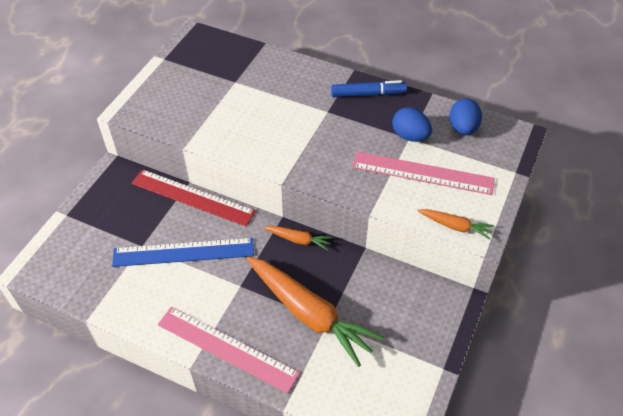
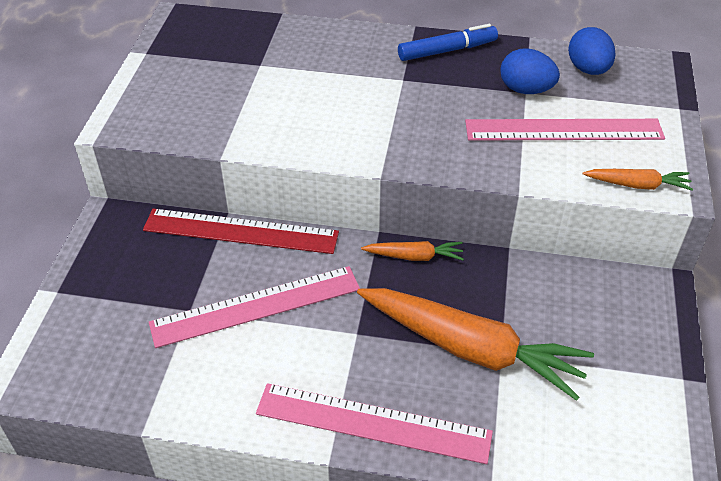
camera: 15 degrees left, 5 degrees down
blue ruler [112,238,254,267] -> pink ruler [149,266,360,348]

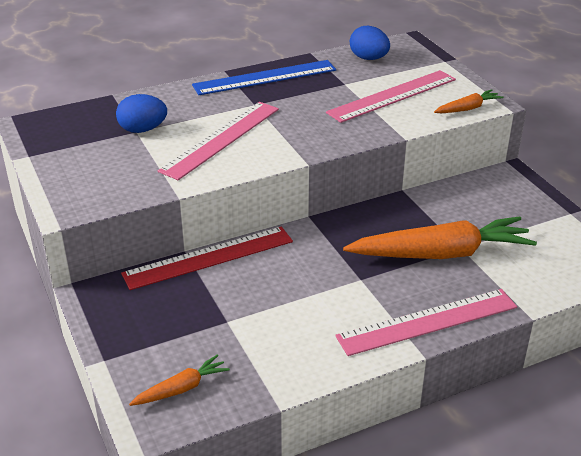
camera: 35 degrees left, 10 degrees down
pink ruler [149,266,360,348] -> pink ruler moved to [158,102,279,180]
orange carrot [361,241,464,261] -> orange carrot moved to [129,354,230,406]
blue marker [398,24,498,61] -> blue ruler [192,60,336,95]
blue egg [500,48,560,94] -> blue egg moved to [116,94,167,133]

